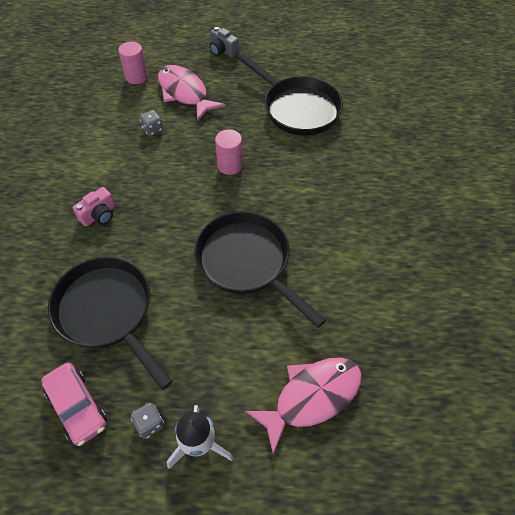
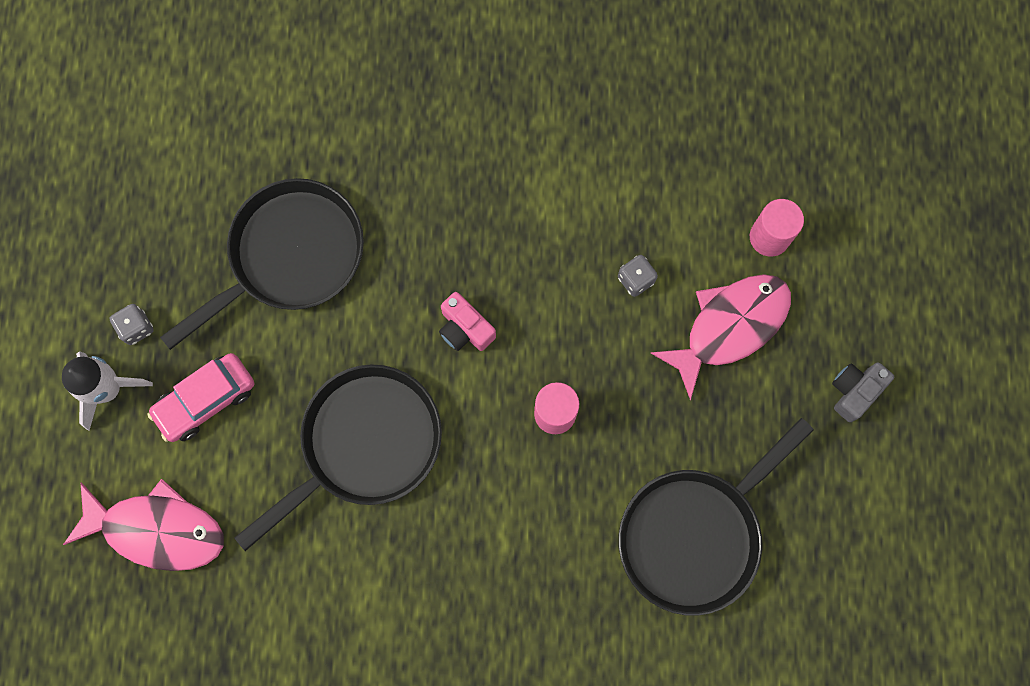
camera: 90 degrees right, 20 degrees up
pink car [41,362,107,446] -> pink car moved to [147,353,254,442]
pink camera [72,187,115,226] -> pink camera moved to [439,292,496,351]
pink fish [245,358,361,455] -> pink fish turned 45 degrees counterclockwise [63,479,224,571]

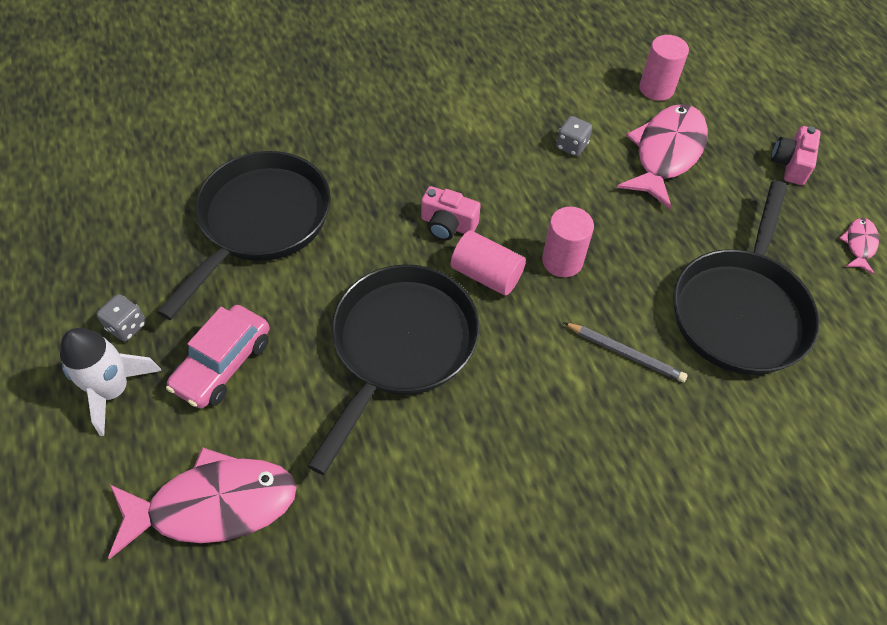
camera: 25 degrees left, 20 degrees down
grey camera [832,362,894,422] -> pink camera [771,126,821,185]
none -> pink cylinder [451,230,526,296]
none -> grey pencil [563,322,688,383]
none -> pink fish [839,218,879,275]

